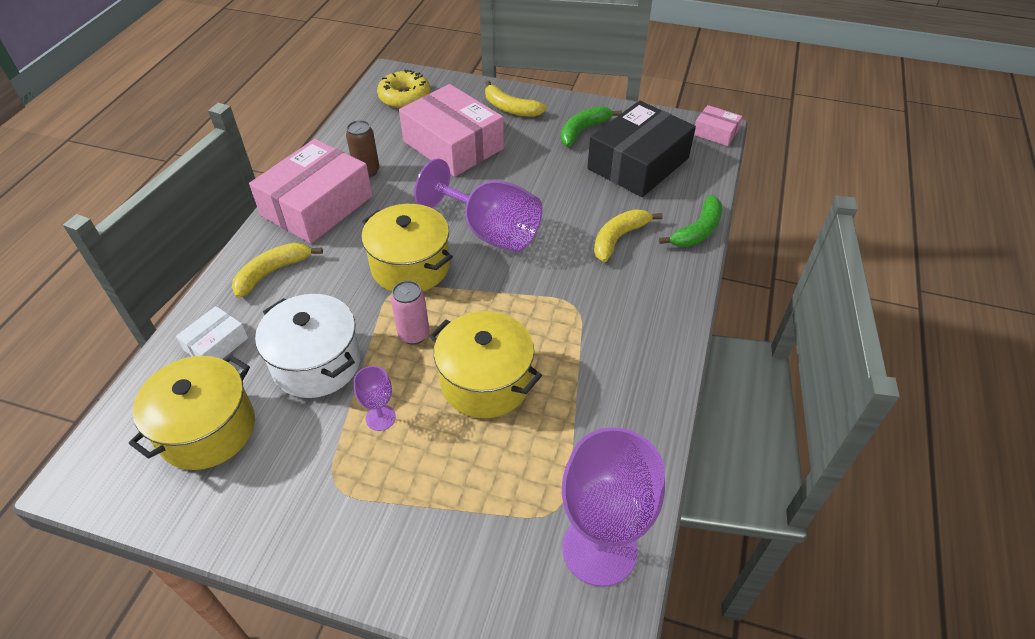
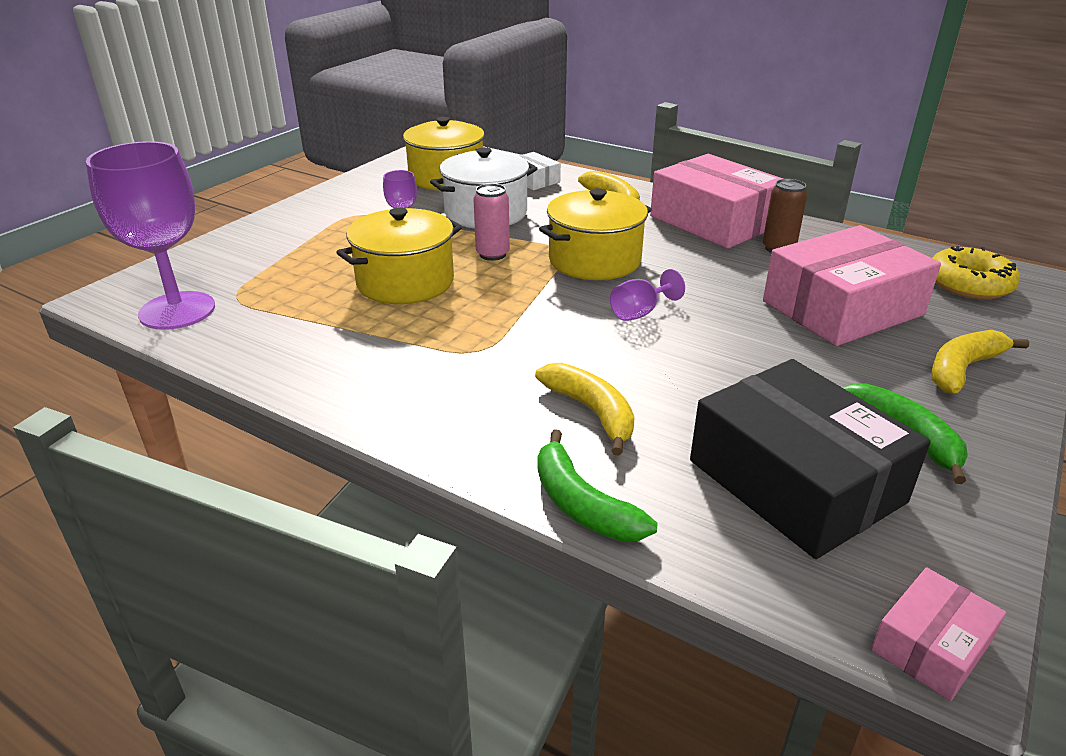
camera: 105 degrees right, 15 degrees down
purple goblet [414,159,542,252] -> purple goblet [610,269,685,321], size x0.45

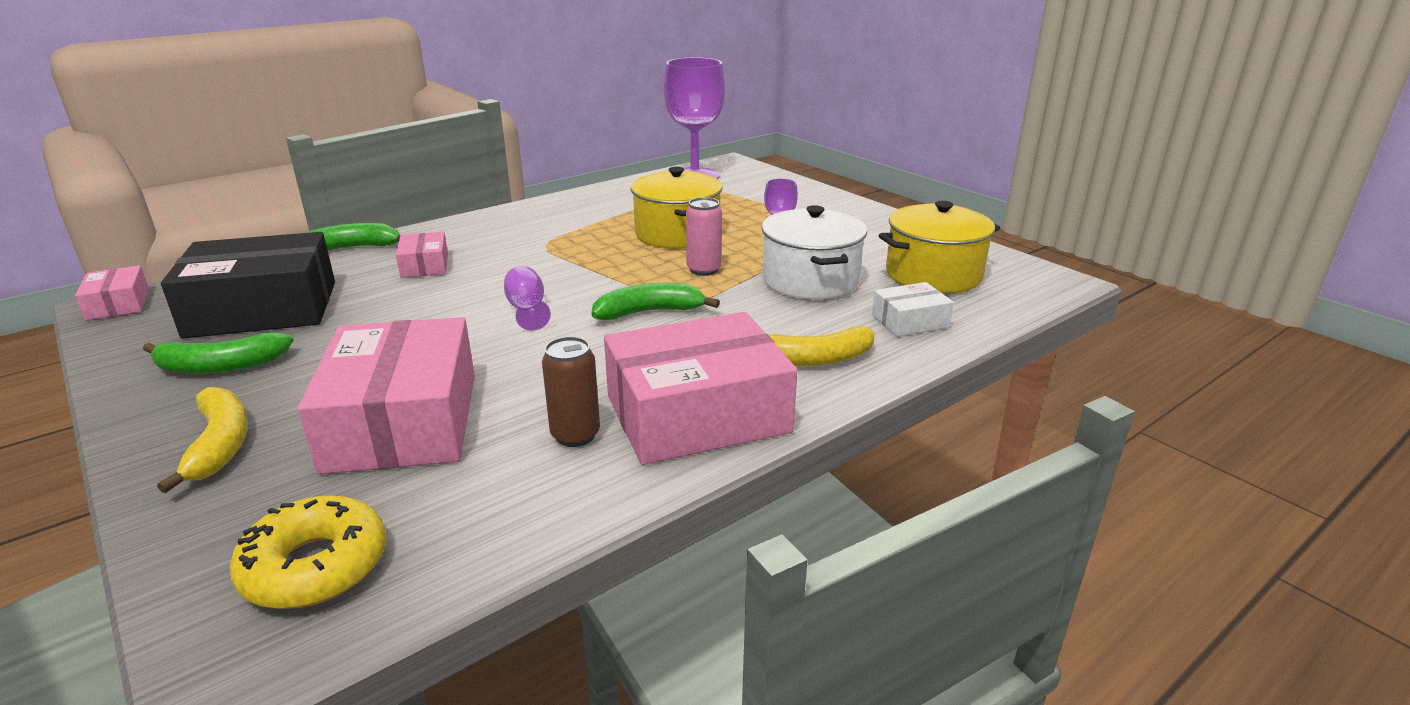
camera: 110 degrees right, 5 degrees down
yellow banana [535,363,635,456] -> pink box [396,232,448,278]
yellow pot [539,188,652,280] -> green banana [591,283,720,320]

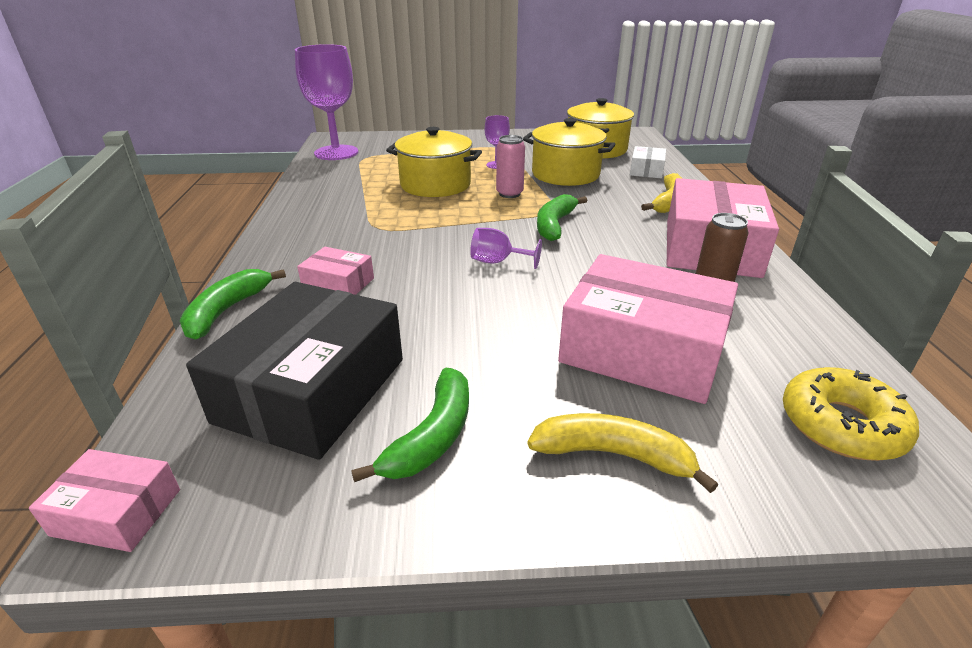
camera: 55 degrees left, 5 degrees up
white pot [762,205,867,300] -> yellow pot [523,118,615,186]

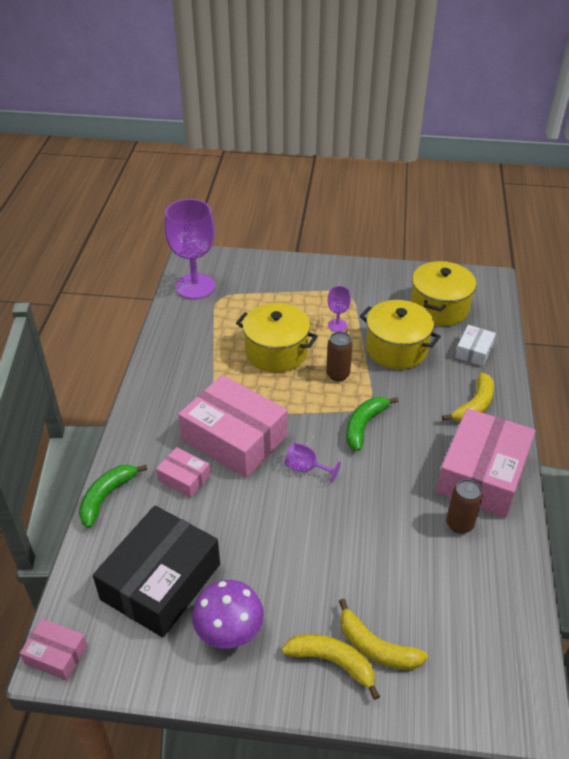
camera: 10 degrees right, 10 degrees up
green banana [351,368,469,482] -> purple mushroom [192,580,264,649]
pink can [496,135,525,198] -> brown can [326,332,353,381]
pink box [558,254,738,404] -> pink box moved to [178,375,287,478]
yellow donut [783,367,919,461] -> none
none -> yellow banana [339,599,428,670]

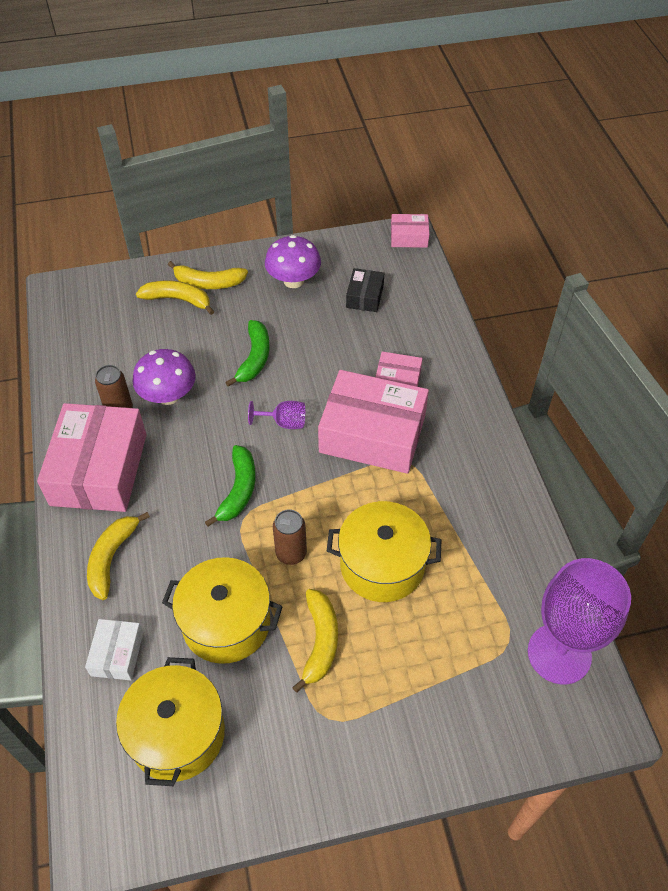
camera: 160 degrees right, 10 degrees up
green banana [79,465,147,528] -> green banana moved to [225,320,270,387]
black box [93,506,220,638] -> black box [346,268,384,312], size x0.47
purple goblet [328,286,351,332] -> yellow banana [292,589,338,693]
none -> purple mushroom [132,349,196,405]

